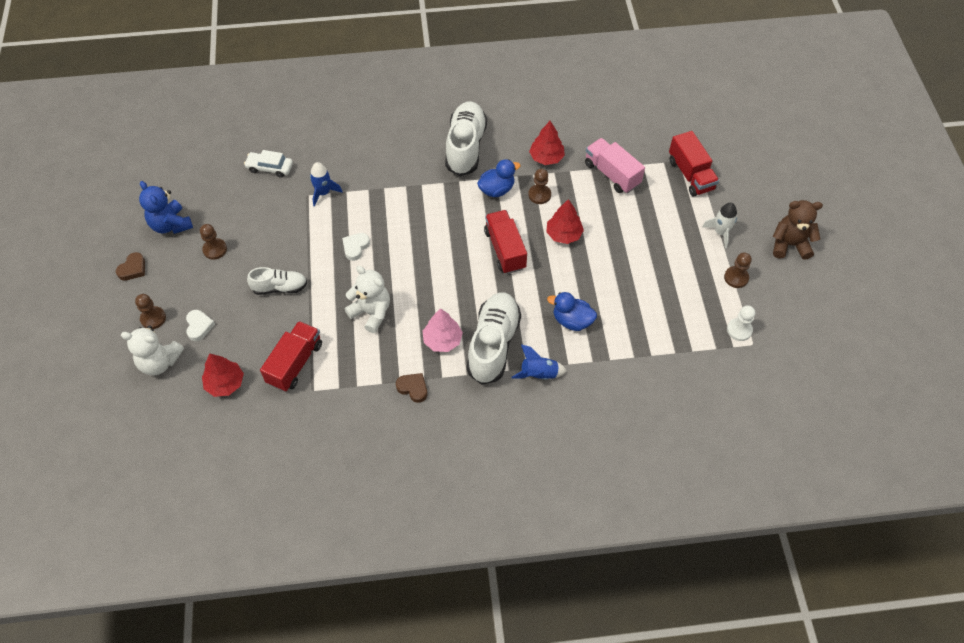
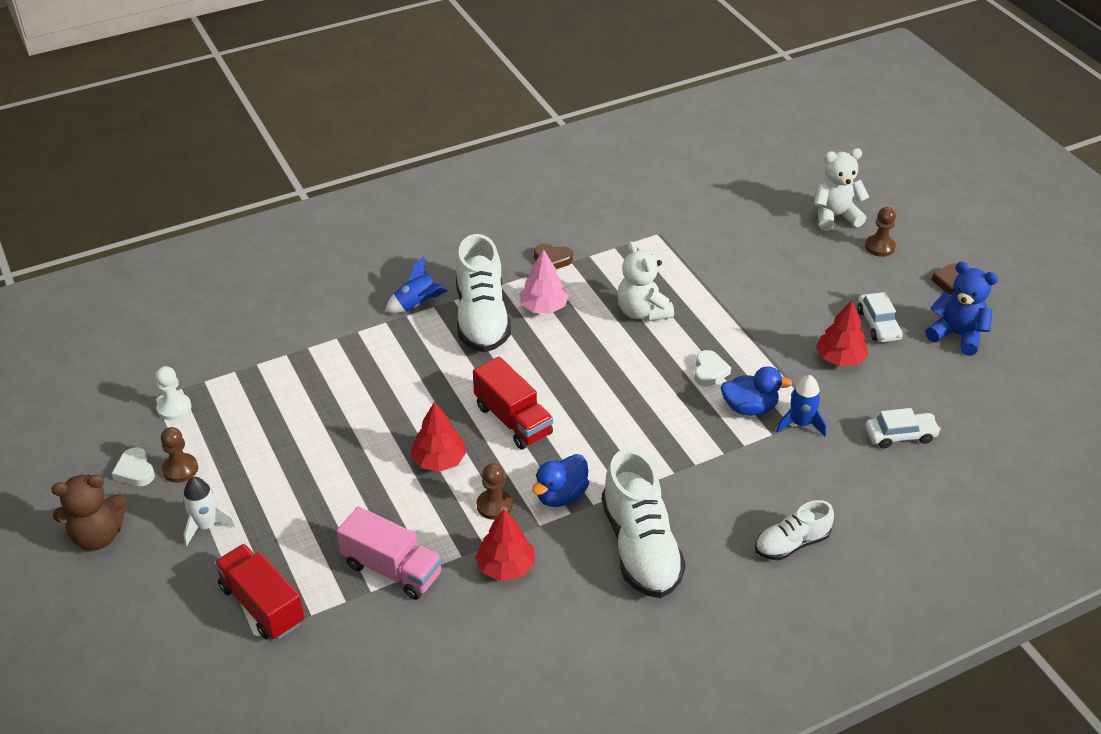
camera: 160 degrees right, 15 degrees down
white heart [186,310,215,341] -> white heart moved to [112,447,155,486]
brown pawn [200,224,227,260] -> white car [857,292,903,342]
red tree [202,354,244,397] -> red tree moved to [816,300,868,366]
white shoe [247,267,307,295] -> white shoe moved to [755,500,834,560]
red truck [260,321,322,392] -> none
white teddy bear [345,266,390,333] -> white teddy bear turned 45 degrees clockwise [617,242,674,321]
blue duck [547,292,597,331] -> blue duck moved to [721,366,792,416]

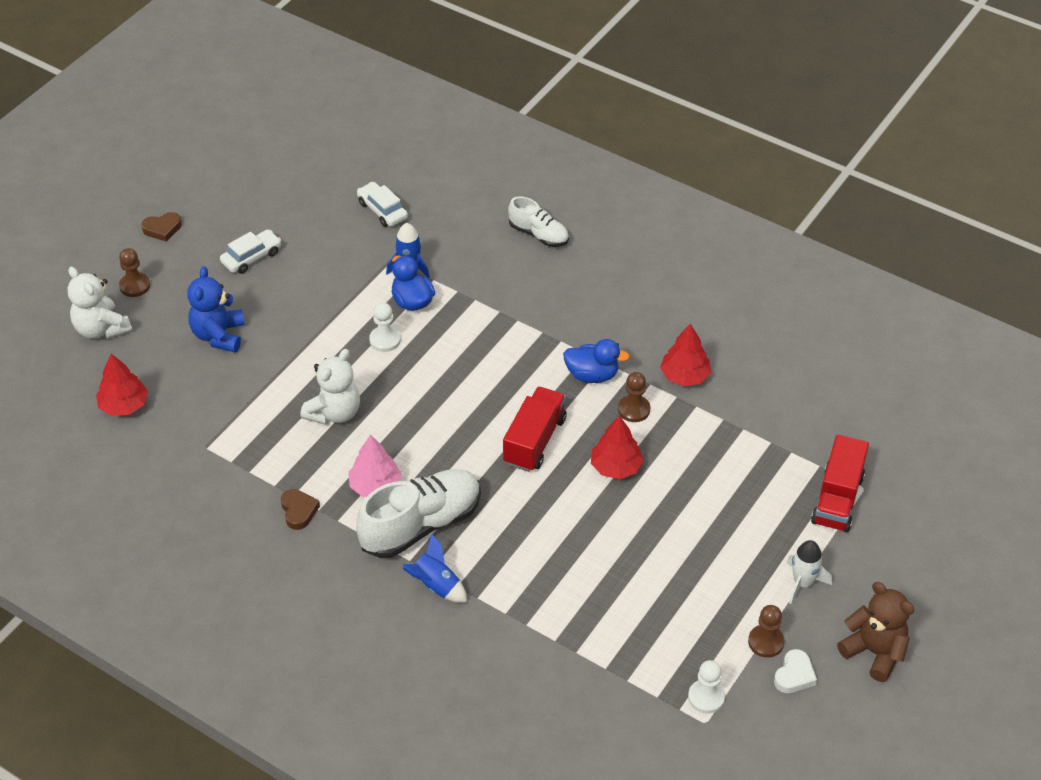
camera: 120 degrees left, 5 degrees up
pink truck [337,506,442,600] -> none
white shoe [602,449,686,598] -> none
white heart [694,350,731,387] -> white pawn [369,302,401,352]
red tree [816,300,868,366] -> red tree moved to [96,354,148,416]
blue teddy bear [926,262,998,356] -> blue teddy bear moved to [187,266,245,352]

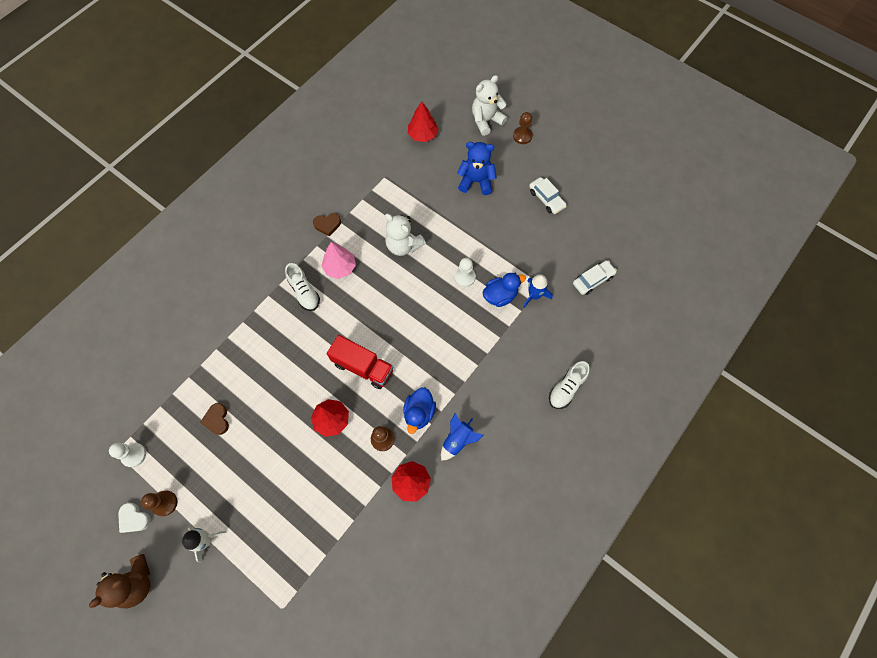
camera: 95 degrees right, 20 degrees up
brown heart [141,212,182,242] -> brown heart moved to [200,403,229,435]
white shoe [356,469,481,558] -> white shoe [285,263,320,311], size x0.57
blue rocket [403,534,467,603] -> blue rocket moved to [441,413,484,461]
red truck [811,435,869,532] -> none

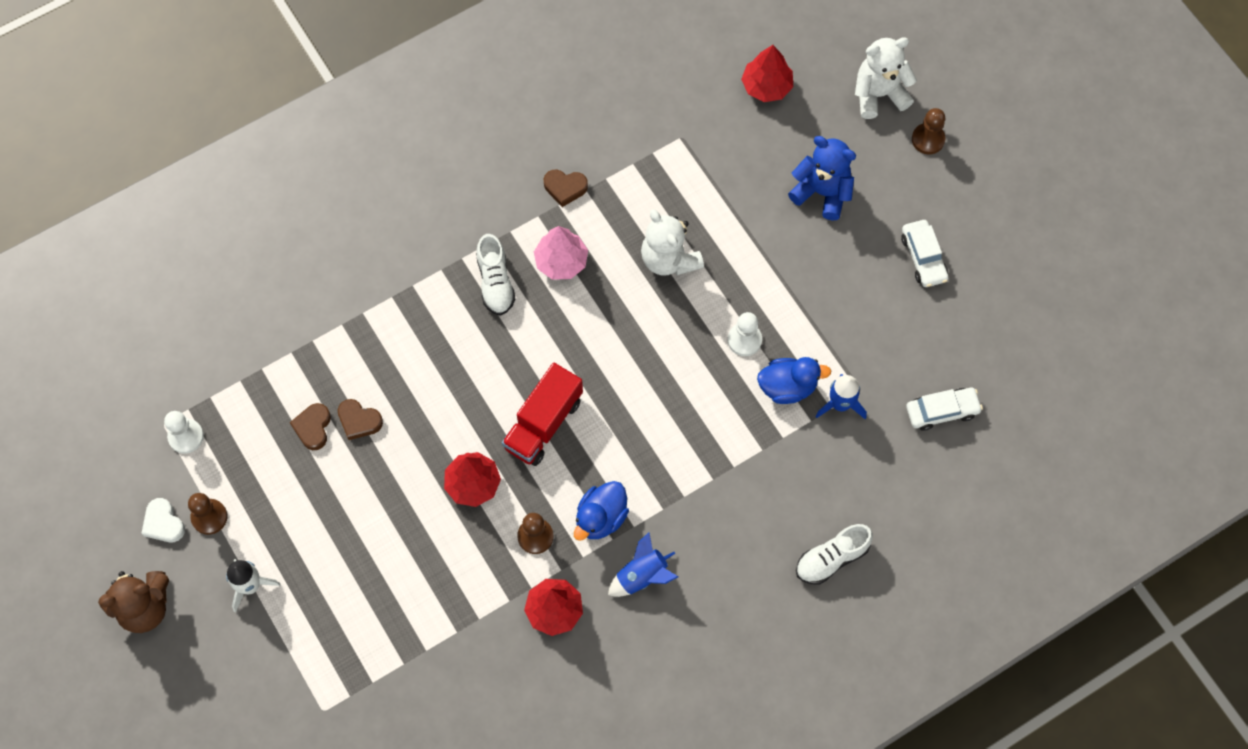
camera: 20 degrees right, 0 degrees up
red truck [327,335,394,389] -> red truck turned 75 degrees clockwise [502,363,583,466]
none -> brown heart [338,399,383,440]

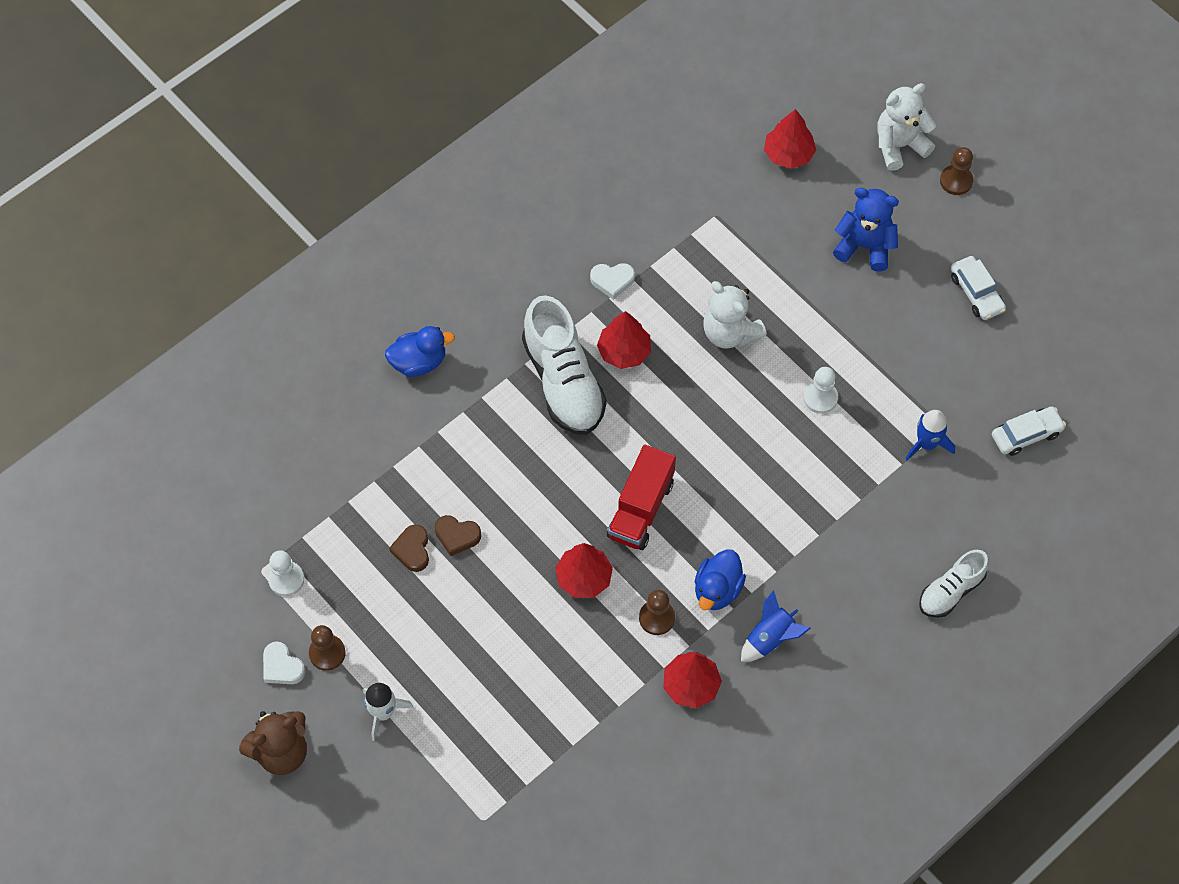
camera: 10 degrees left, 5 degrees down
white shoe [476,234,516,316] -> white shoe [522,295,607,435], size x1.75
pink tree [534,226,588,280] -> red tree [597,311,651,369]
brown heart [544,169,588,207] -> white heart [590,263,635,300]
blue duck [757,357,831,404] -> blue duck moved to [385,326,455,377]

